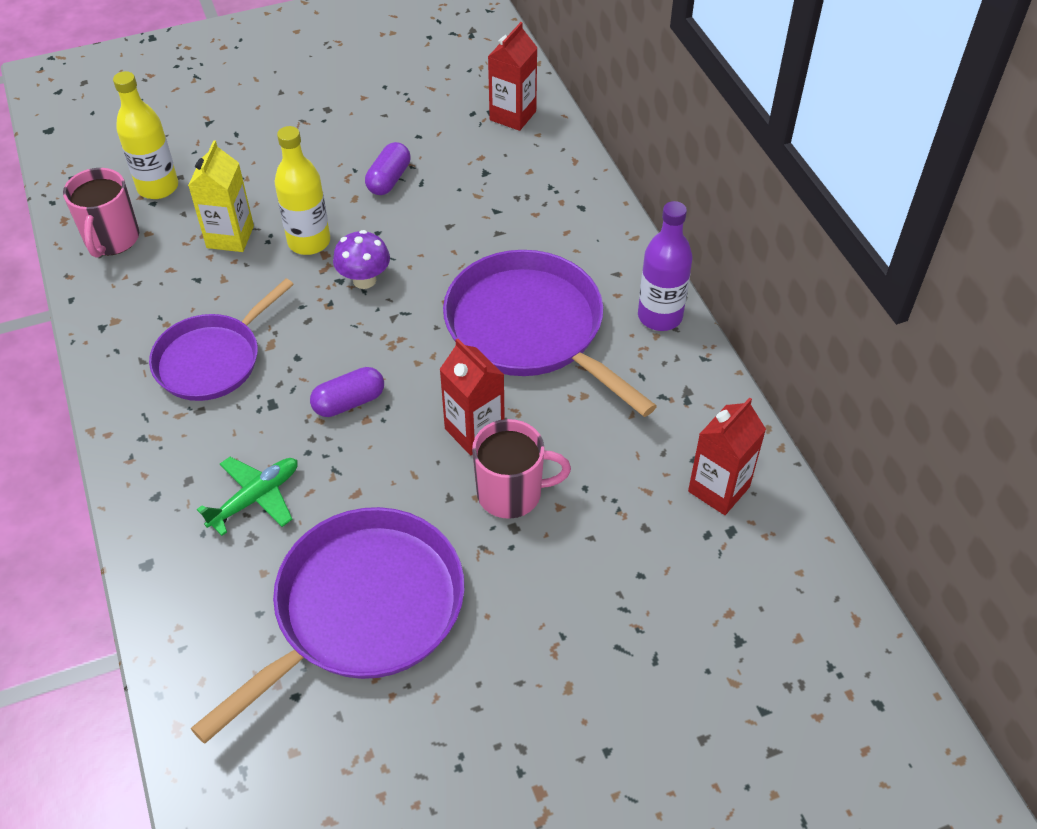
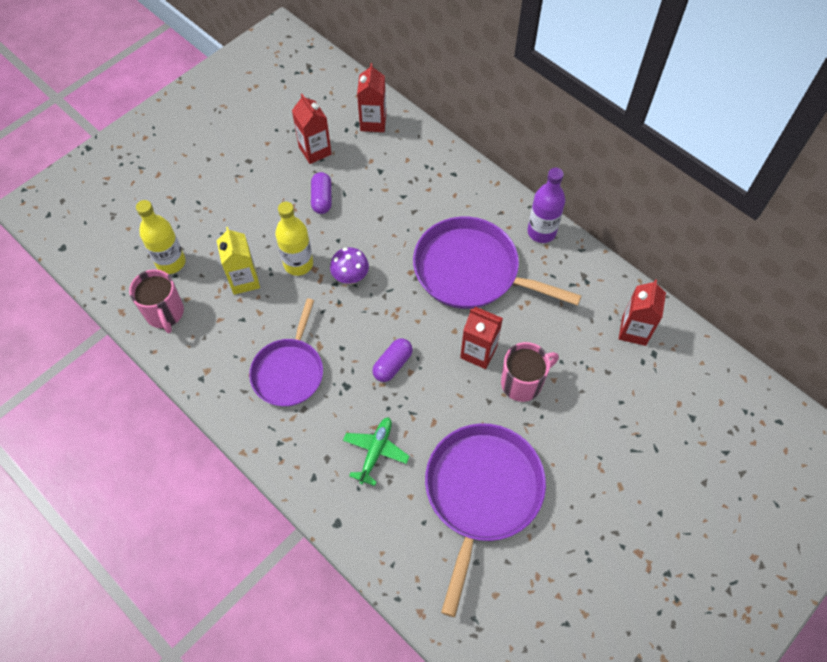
camera: 25 degrees left, 10 degrees up
none -> red carton [292,94,332,164]

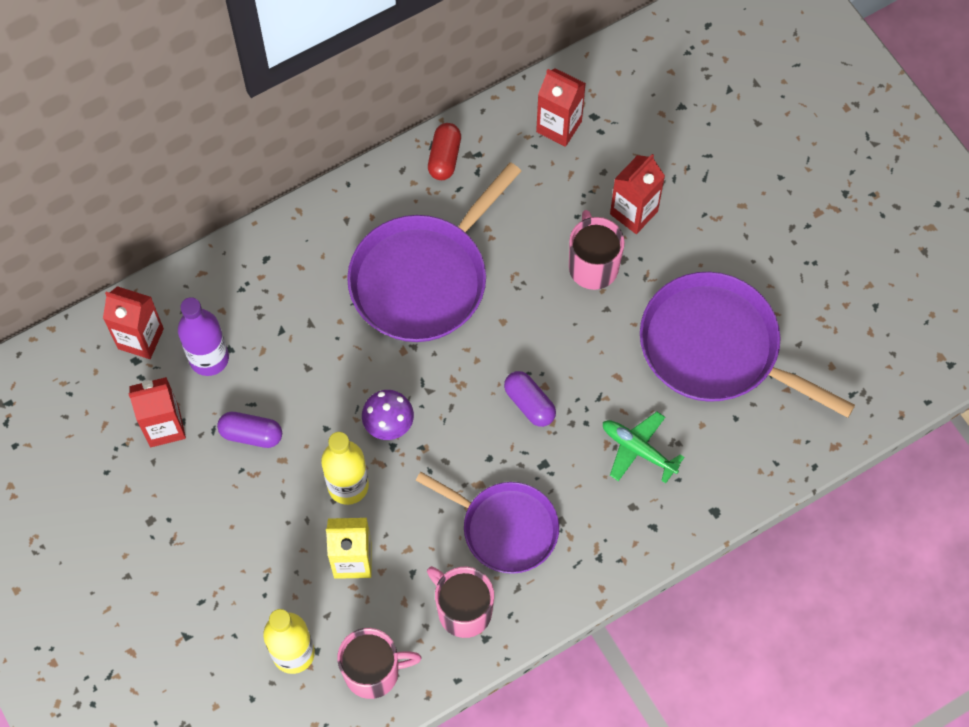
camera: 75 degrees left, 5 degrees up
red carton [460,307,503,369] -> red carton moved to [610,154,665,234]
purple bottle [527,168,565,243] -> purple bottle moved to [178,297,229,376]
none -> pink mug [427,566,494,638]
none -> red capsule [428,123,461,180]

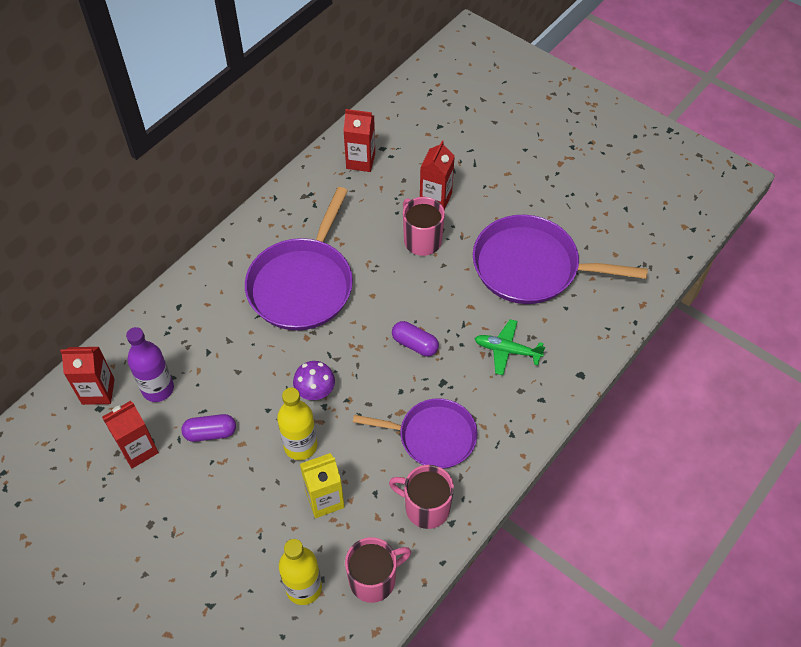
camera: 20 degrees left, 10 degrees down
red capsule [428,123,461,180] -> none

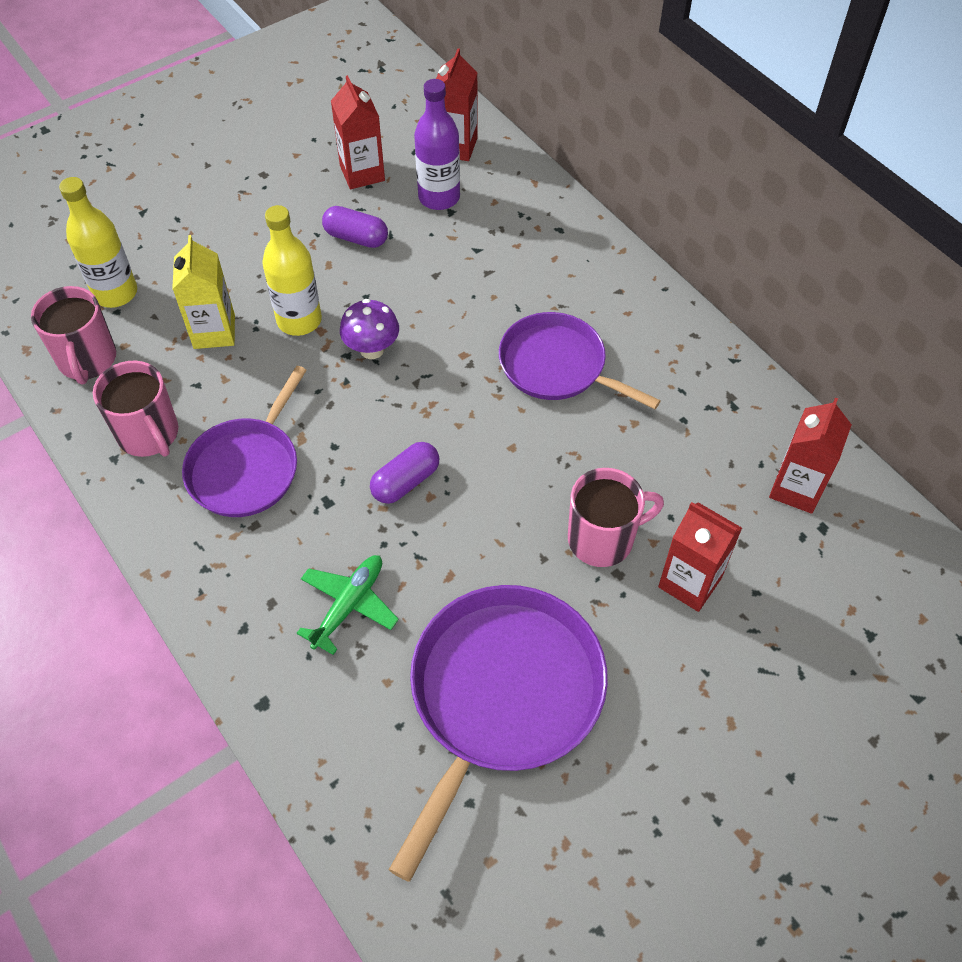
camera: 105 degrees right, 0 degrees up
purple capsule [181,414,236,442] -> purple capsule turned 75 degrees counterclockwise [322,206,388,248]
purple pan [245,187,353,331] -> purple pan [499,312,661,409], size x0.66
pink mug [389,465,454,529] -> pink mug turned 105 degrees clockwise [93,361,178,457]

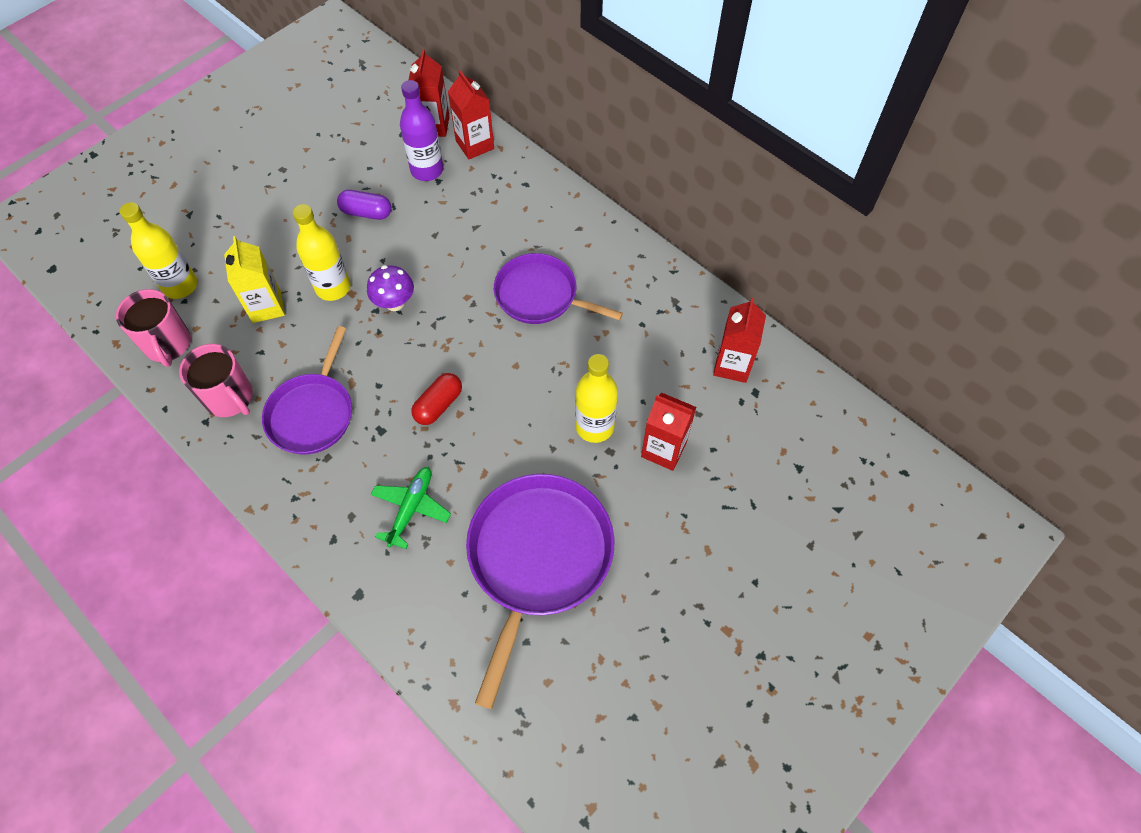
camera: 10 degrees left, 5 degrees up
red carton [331,75,385,189] -> red carton moved to [448,70,494,159]
purple capsule [370,442,439,504] -> red capsule [411,373,462,425]
pink mug [568,468,664,567] -> yellow bottle [575,354,618,443]

